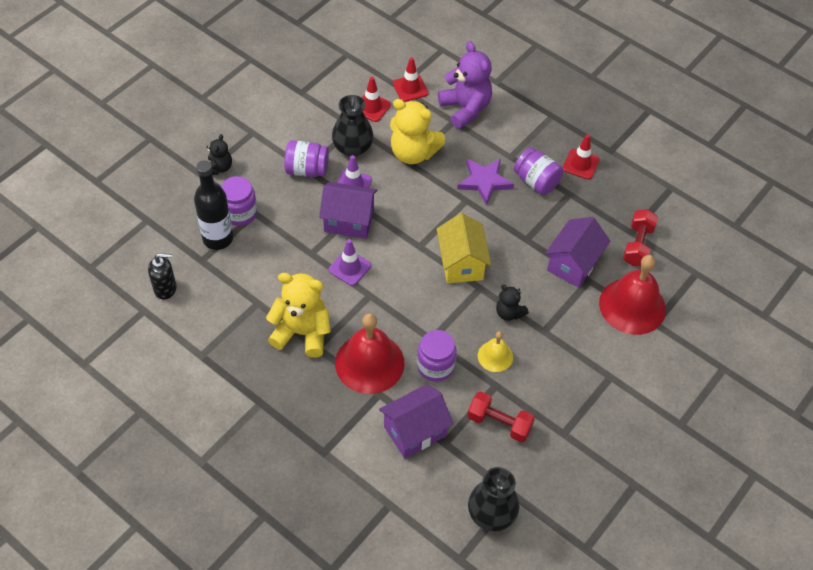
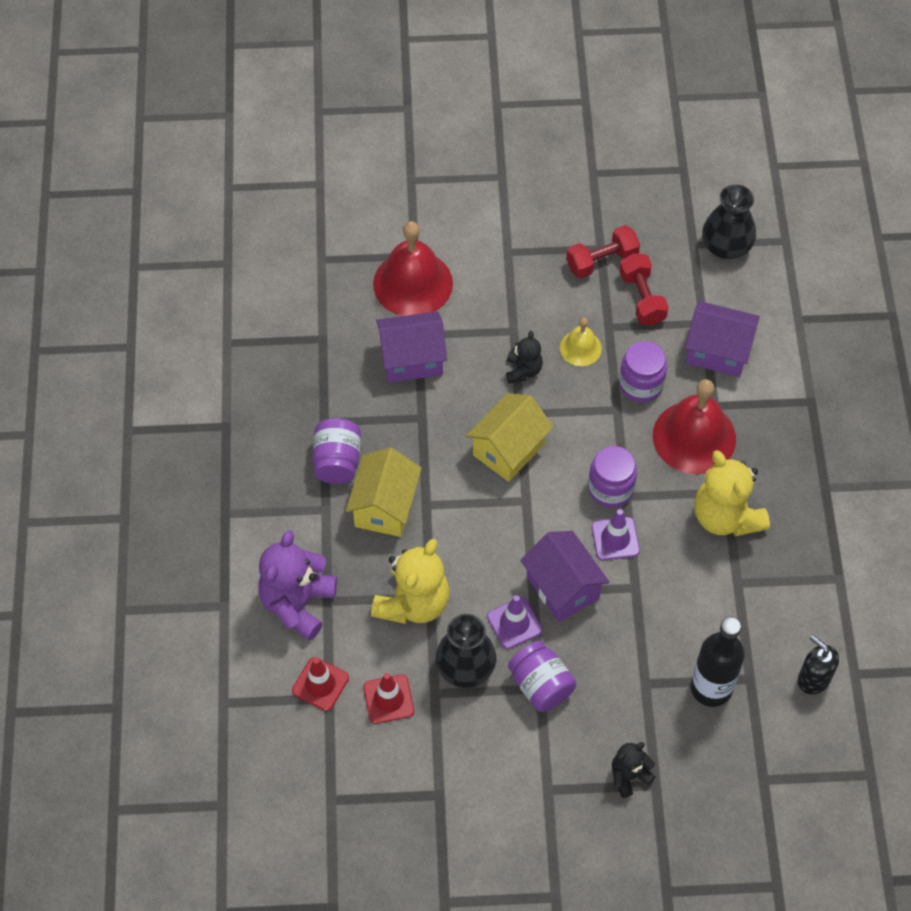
camera: 130 degrees left, 5 degrees up
purple jar [221,176,257,226] -> purple jar moved to [588,446,637,508]
yellow teddy bear [390,99,445,164] -> yellow teddy bear turned 45 degrees clockwise [371,539,450,624]
purple star [457,159,514,205] -> yellow house [346,447,422,537]
red traffic cone [563,134,600,180] -> none
red dumbbell [623,209,658,266] -> red dumbbell moved to [566,225,640,278]

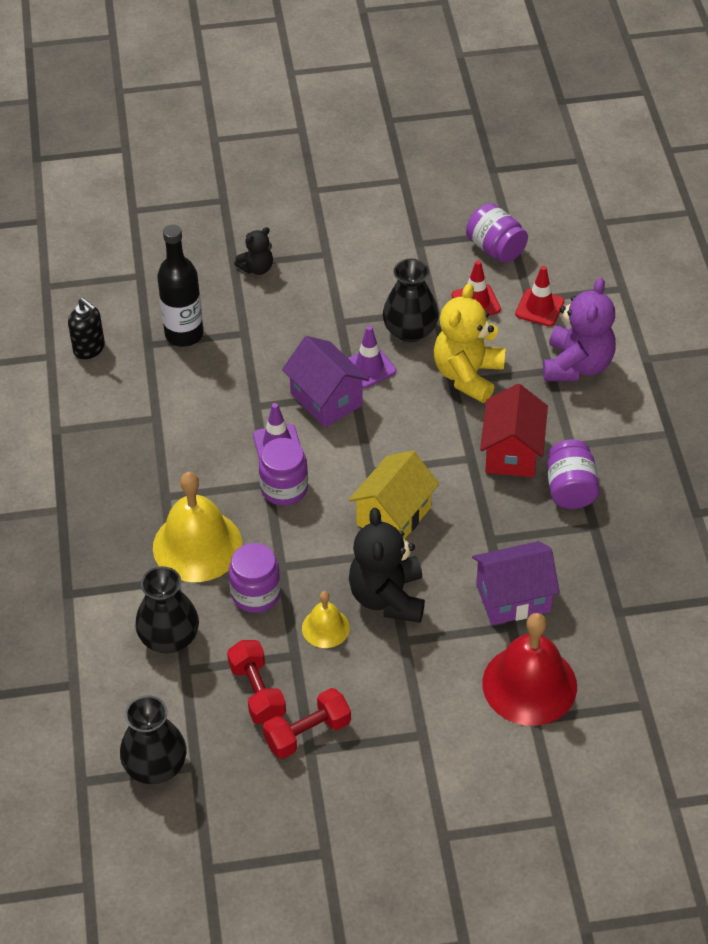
camera: 175 degrees right, 10 degrees down
yellow house [346,447,422,537] -> red house [480,384,548,478]
black teddy bear [506,331,543,383] -> black teddy bear [349,508,425,623], size x1.86
purple jar [508,641,576,712] -> purple jar moved to [466,203,528,263]
red bell [653,379,736,474] -> yellow bell [153,472,242,582]
purple house [685,301,760,377] -> black vase [135,566,199,653]
yellow teddy bear [694,450,770,537] -> none

